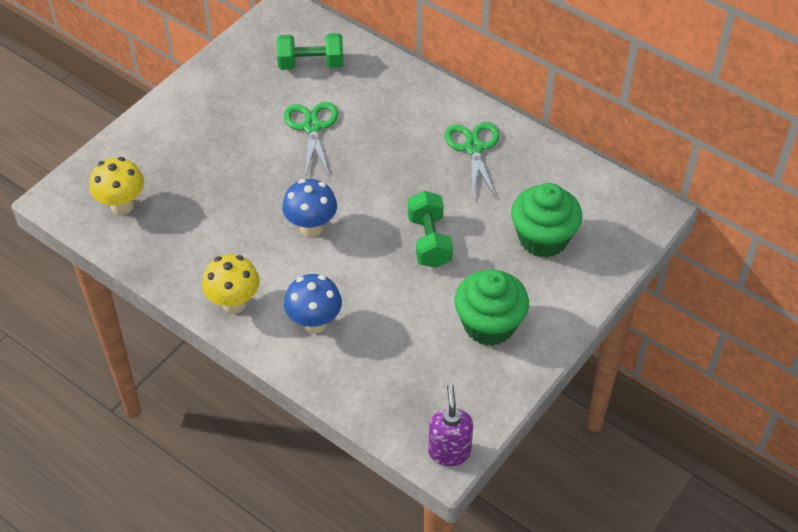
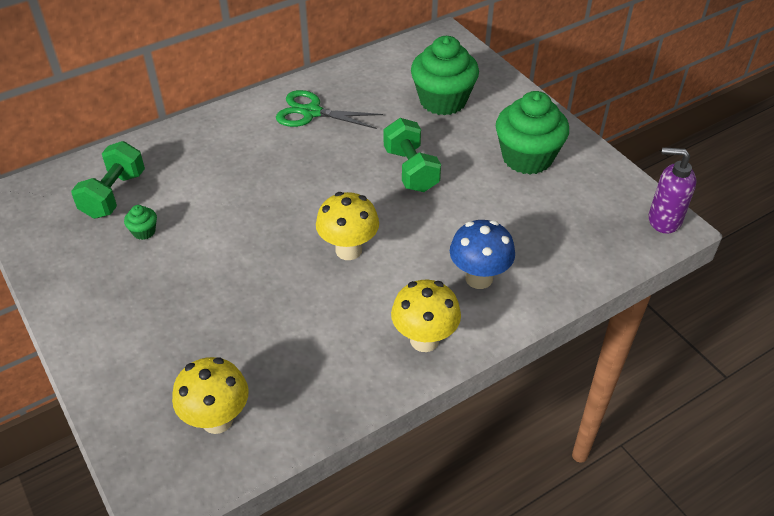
camera: 70 degrees left, 5 degrees down
blue mushroom [282,179,337,237] -> yellow mushroom [316,192,379,260]
green scissors [284,102,338,177] -> none
green dumbbell [408,191,453,268] -> green dumbbell turned 60 degrees clockwise [384,118,441,192]
none -> green cupcake [124,205,157,240]

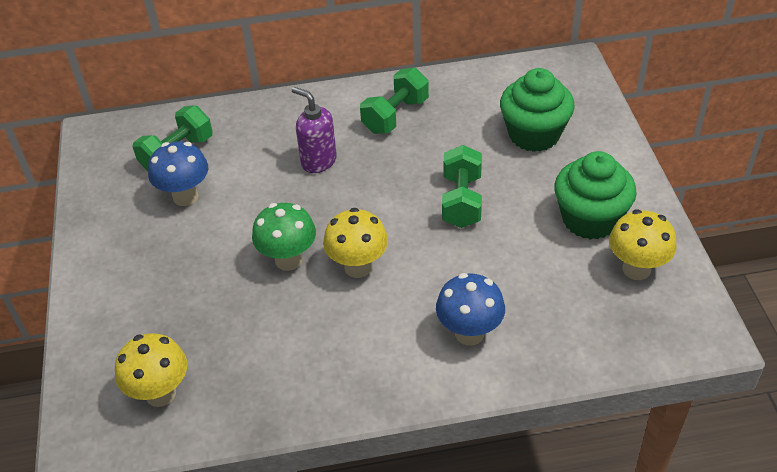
camera: 25 degrees right, 0 degrees up
green cupcake [124,205,157,240] -> blue mushroom [148,141,208,206]
green scissors [276,90,383,129] -> green dumbbell [360,68,429,134]
yellow mushroom [391,280,461,352] -> yellow mushroom moved to [609,209,677,280]
purple soap dispenser [649,147,697,234] -> purple soap dispenser moved to [292,87,337,173]
none -> green mushroom [252,203,316,271]

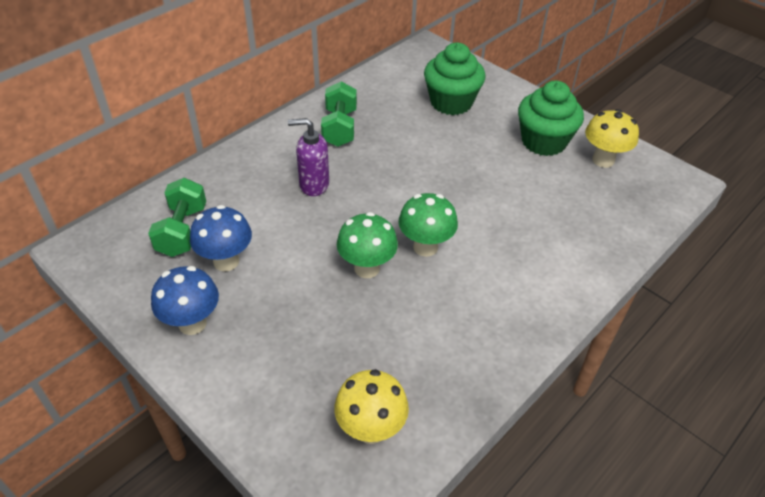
camera: 40 degrees left, 0 degrees up
yellow mushroom [323,208,388,278] -> green mushroom [398,193,458,257]
blue mushroom [436,273,505,346] -> blue mushroom moved to [151,266,219,335]
green dumbbell [442,145,482,228] -> none

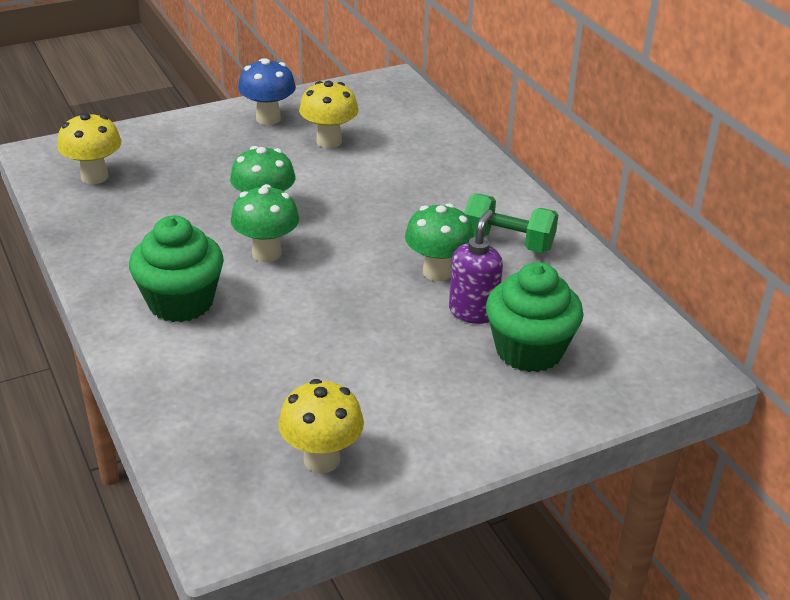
camera: 110 degrees right, 10 degrees down
green dumbbell [148,178,206,257] -> none
blue mushroom [190,205,252,272] -> yellow mushroom [299,81,358,148]
purple soap dispenser [288,118,329,196] -> purple soap dispenser moved to [449,210,503,324]
green cupcake [518,81,584,156] -> green cupcake moved to [129,216,224,322]
none -> green mushroom [405,203,474,281]

